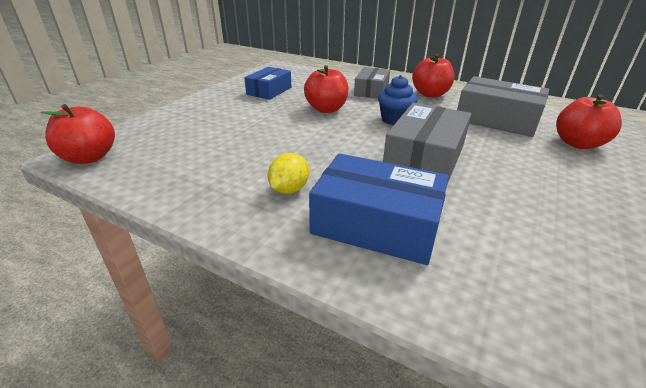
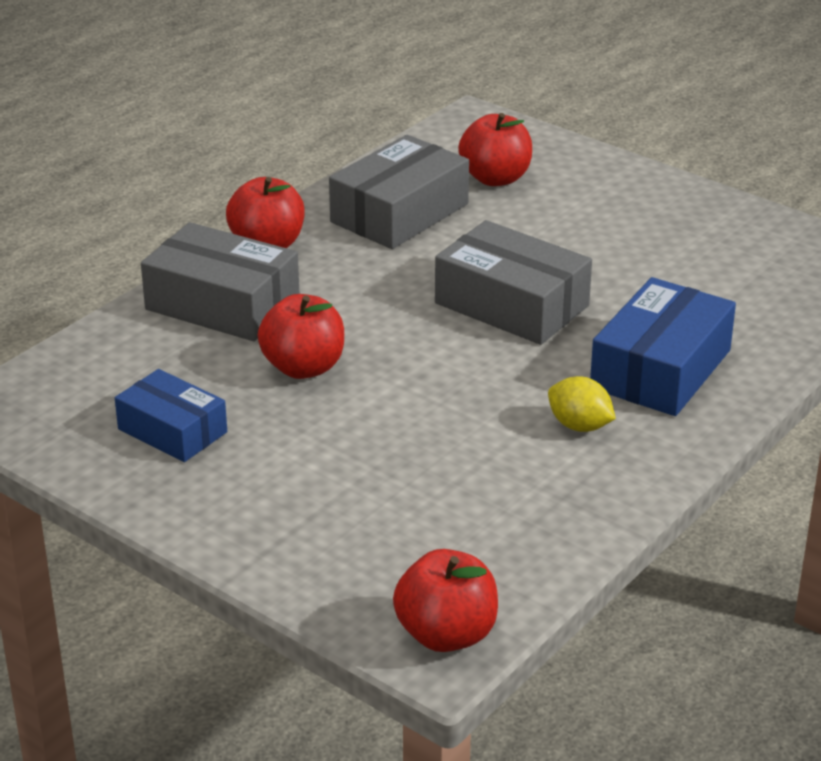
camera: 80 degrees left, 0 degrees up
grey box [354,67,390,99] -> grey box [141,222,299,341], size x1.54
blue cupcake [378,75,418,125] -> none

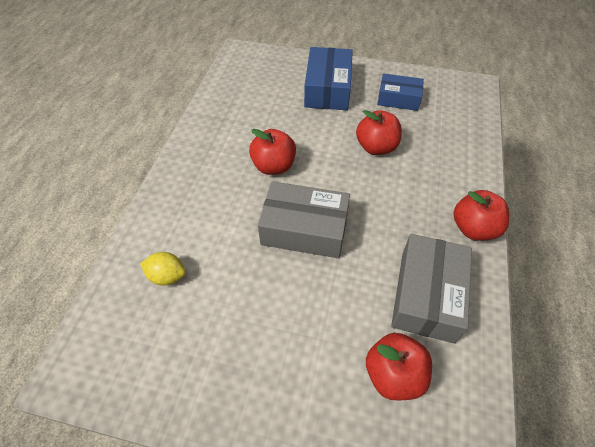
camera: 155 degrees right, 20 degrees up
grey box [141,222,299,341] -> none
red apple [393,549,498,652] -> red apple moved to [249,129,296,175]
yellow lemon [548,376,616,432] -> yellow lemon moved to [140,252,186,286]
blue box [590,277,736,416] -> blue box moved to [304,47,353,110]

